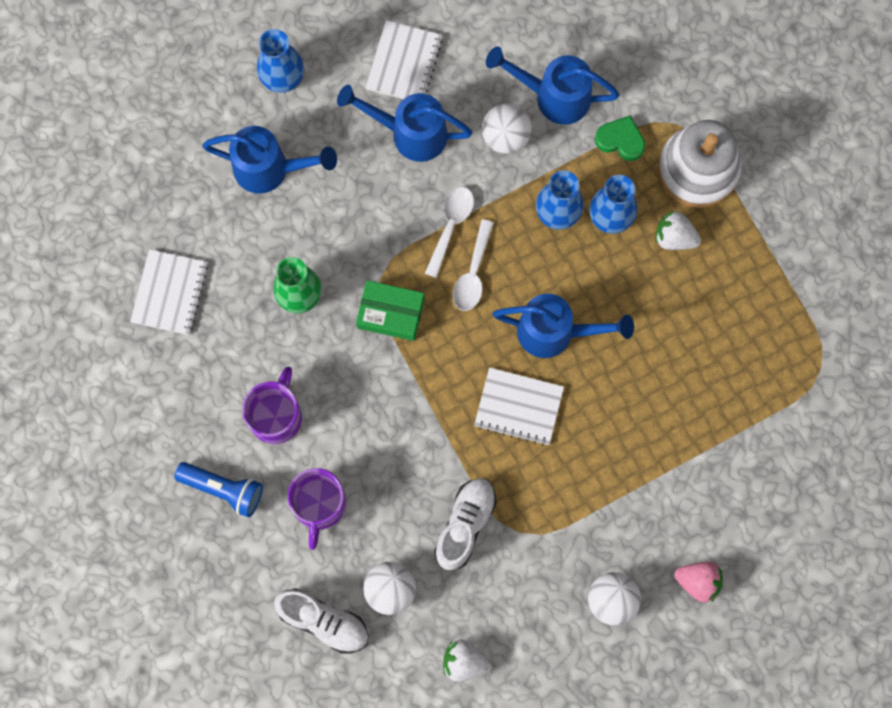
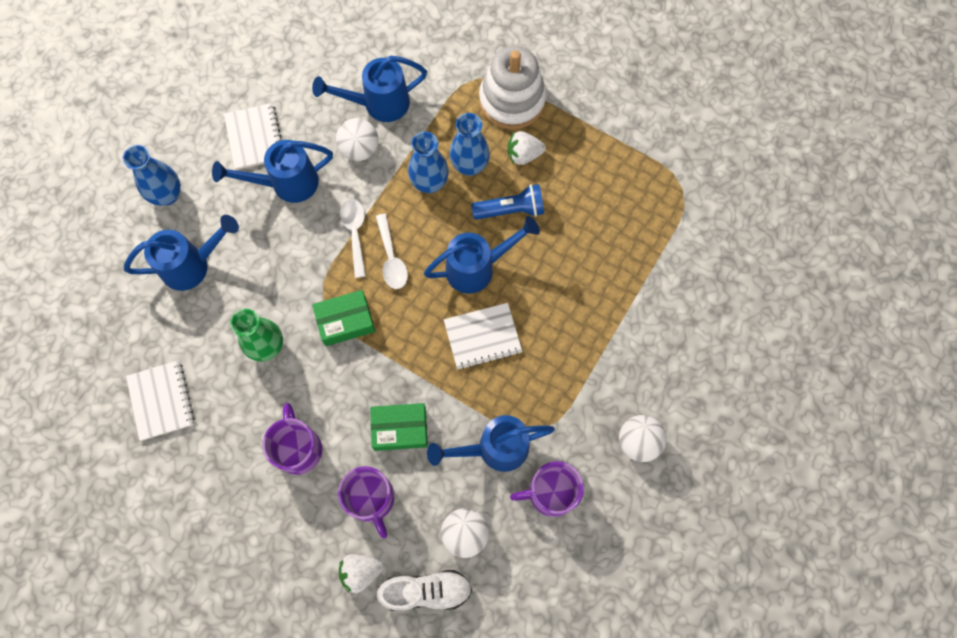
camera: 30 degrees left, 5 degrees down
blue flashlight [174,462,263,517] -> blue flashlight moved to [471,184,544,220]
white shoe [434,478,496,570] -> blue watering can [427,415,555,472]
white strawberry [443,640,491,682] -> white strawberry moved to [339,554,383,593]
green heart [595,116,645,161] -> none
pink strawberry [674,562,723,603] -> none
none -> green box [370,403,428,451]
none -> purple mug [510,461,584,517]

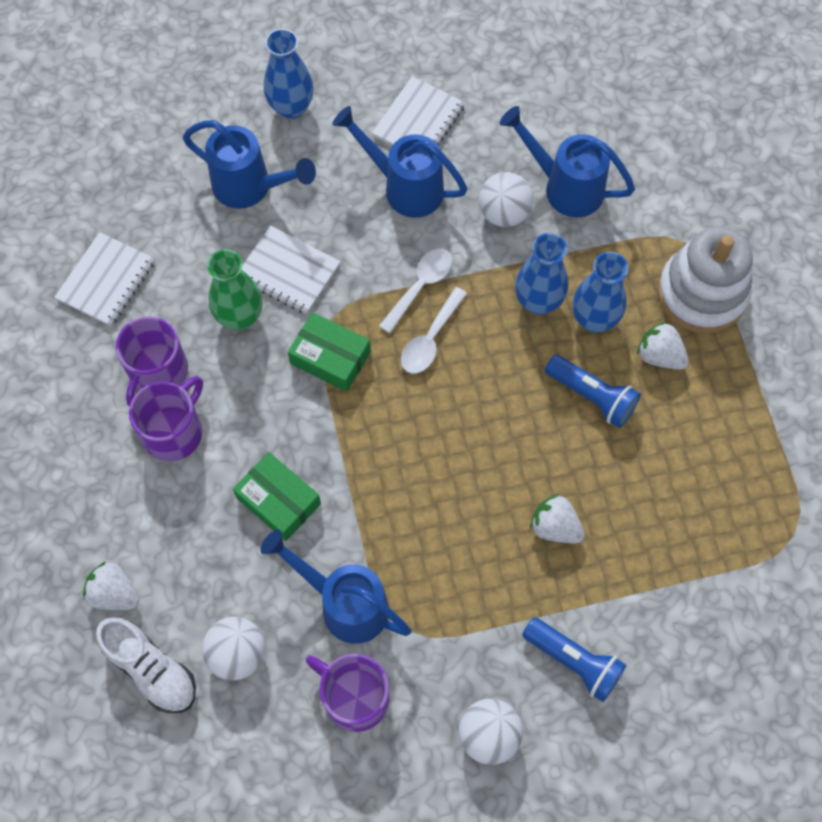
camera: 45 degrees right, 5 degrees down
purple mug [338,466,395,539] -> purple mug moved to [116,317,188,406]
blue watering can [424,216,540,294] -> none
white notebook [444,303,522,370] -> white notebook moved to [242,226,341,314]
none -> blue flashlight [522,617,626,702]
none -> white strawberry [530,494,585,544]

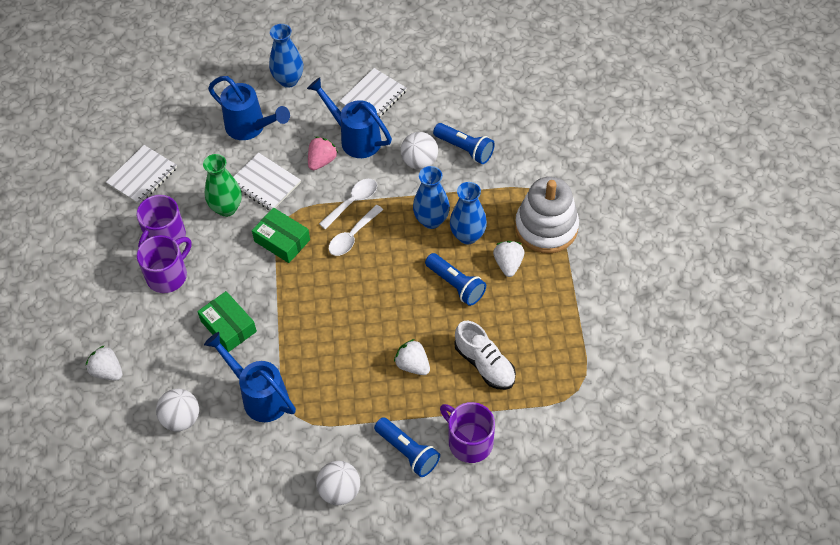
camera: 10 degrees right, 10 degrees down
white shoe [96,617,196,713] -> white shoe moved to [454,321,516,390]
purple mug [306,653,390,732] -> purple mug moved to [440,402,495,463]
blue watering can [500,106,635,218] -> blue flashlight [433,123,495,164]
white strawberry [637,321,689,370] -> white strawberry turned 45 degrees clockwise [493,241,525,277]
none -> pink strawberry [308,137,338,170]

